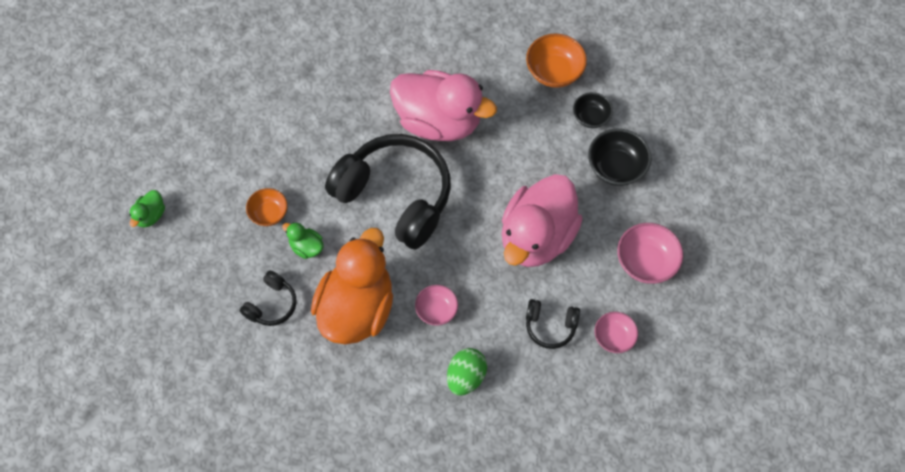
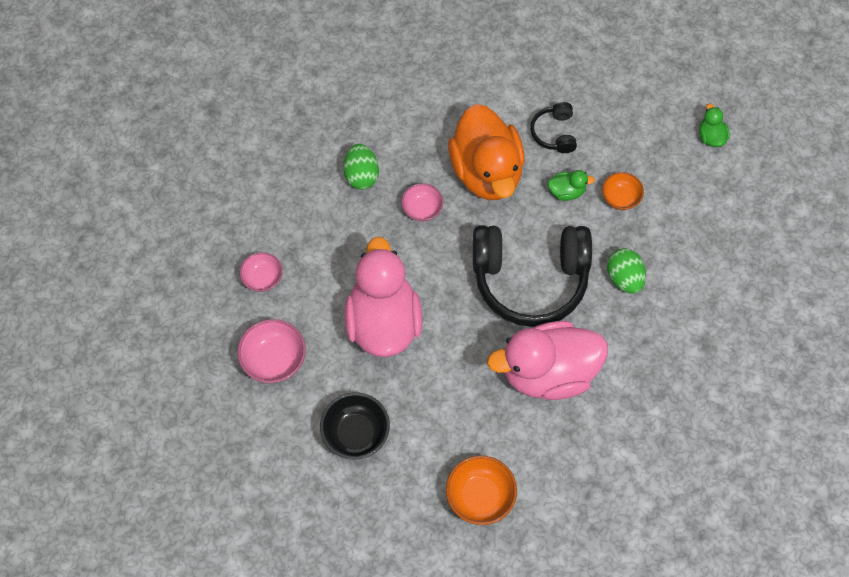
camera: 145 degrees right, 0 degrees up
black headphones [526,299,580,349] -> none
black bowl [573,92,613,128] -> none
none -> green egg [607,248,646,294]

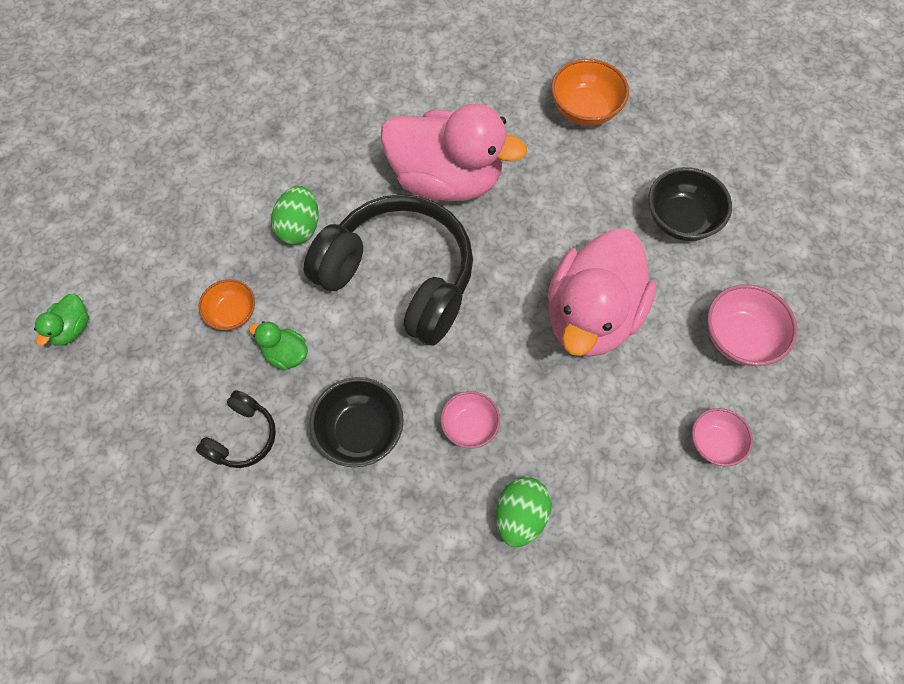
camera: 150 degrees left, 0 degrees up
orange duck [448,104,525,200] -> black bowl [309,377,404,467]

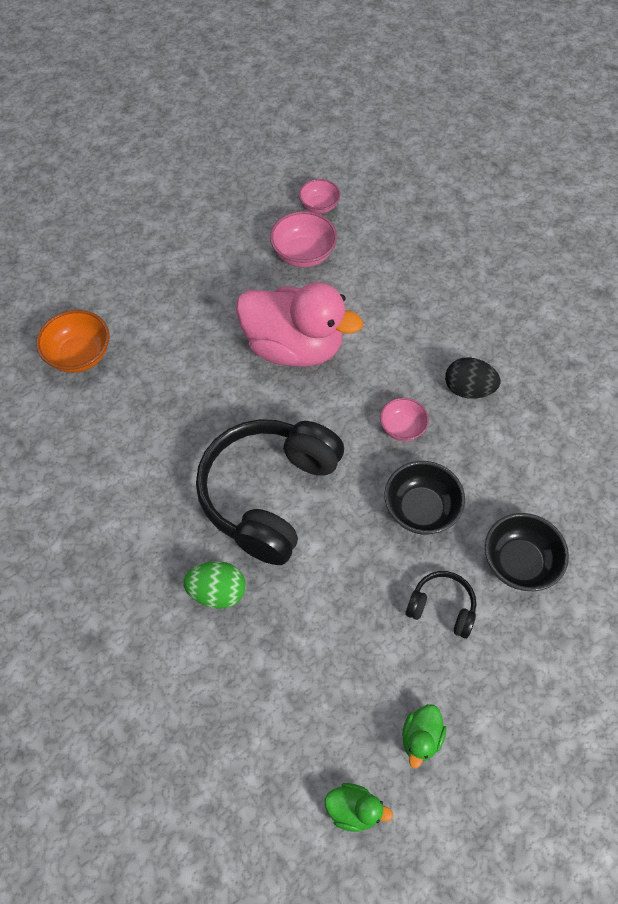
camera: 95 degrees left, 5 degrees down
orange bowl [198,279,255,331] -> none
green duck [249,321,308,370] -> green duck moved to [402,704,446,768]
pink duck [381,104,527,201] -> none
green egg [496,477,552,547] -> black egg [445,357,500,399]
black bowl [648,167,732,241] -> black bowl moved to [485,513,569,591]
pink bowl [692,408,753,466] -> pink bowl moved to [299,179,340,213]

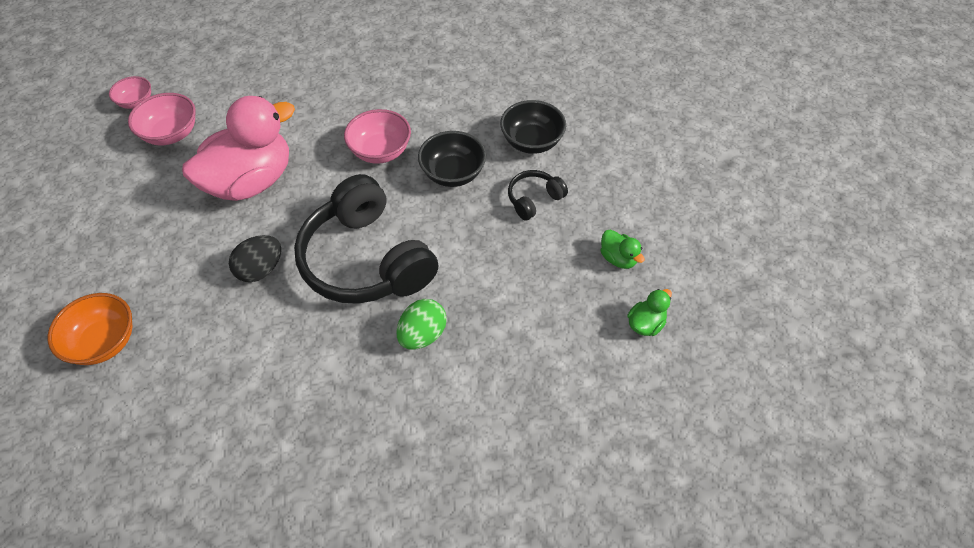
camera: 60 degrees left, 5 degrees down
pink bowl [380,398,429,441] -> pink bowl [344,109,411,164], size x1.54
black egg [445,357,500,399] -> black egg moved to [229,235,281,282]

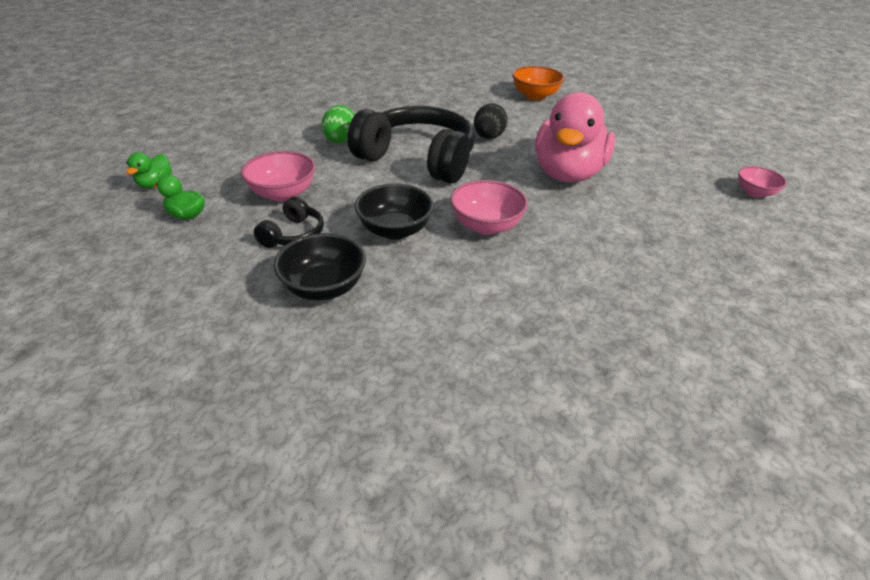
camera: 150 degrees right, 15 degrees down
pink bowl [128,93,196,145] -> pink bowl moved to [241,151,316,202]

